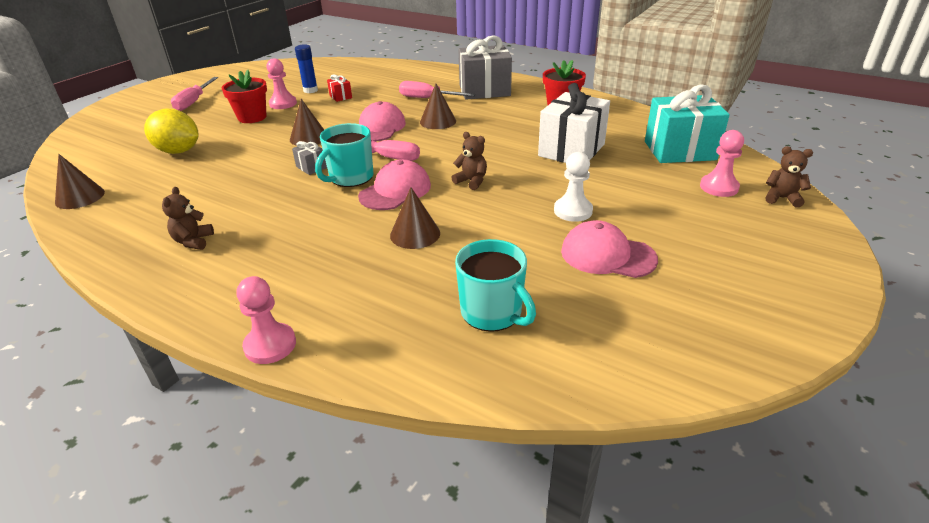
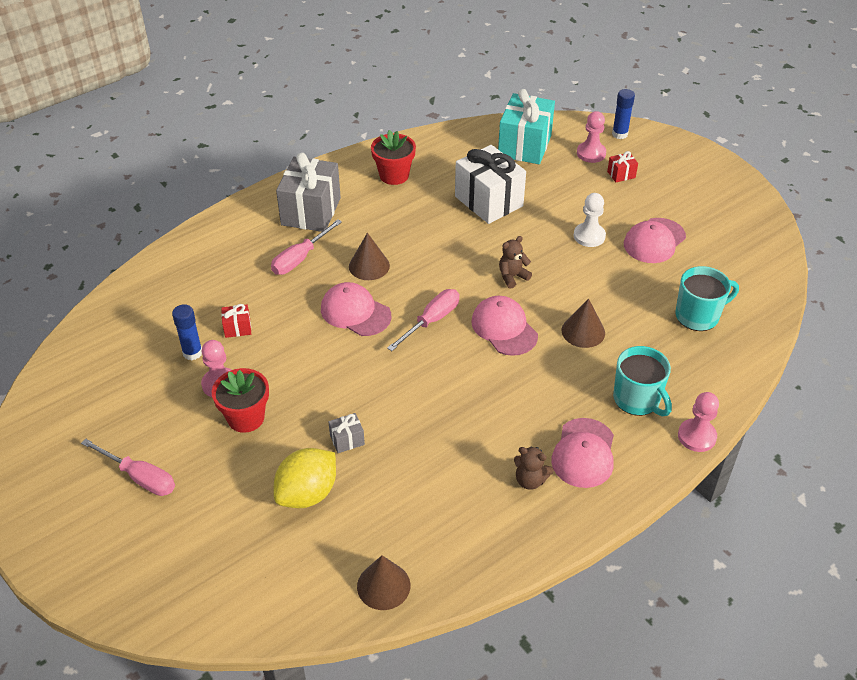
camera: 70 degrees left, 10 degrees up
brown cone [290,99,324,146] -> none
grey gift [292,141,327,175] -> grey gift moved to [328,413,365,453]
turquoise mug [315,123,373,187] -> turquoise mug moved to [613,346,672,416]
brown teddy bear [766,146,813,207] -> blue glue stick [612,89,635,139]
none -> pink cap [551,418,614,488]
none -> red gift [607,151,638,182]

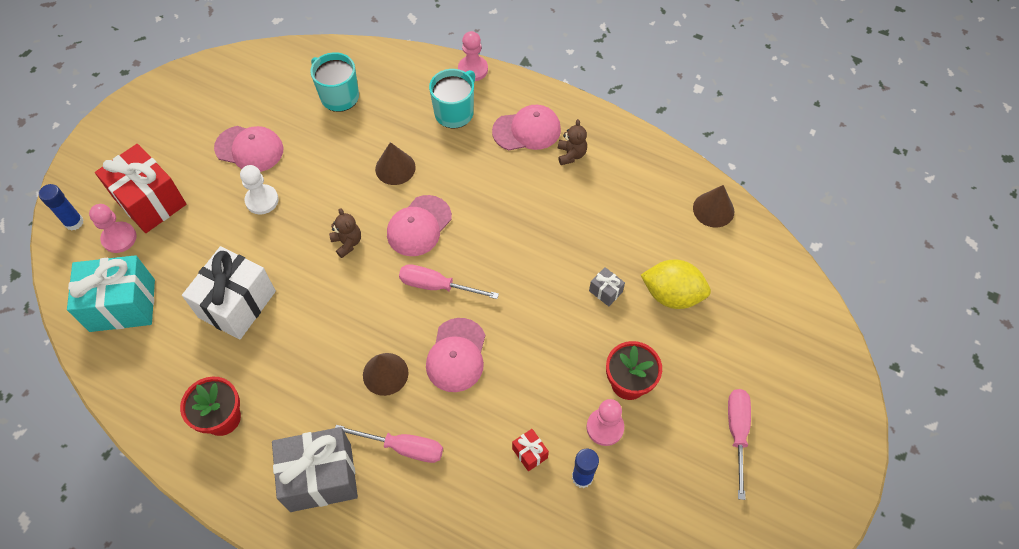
camera: 115 degrees left, 15 degrees up
brown teddy bear [499,236,532,289] -> brown teddy bear turned 150 degrees counterclockwise [329,208,361,258]
red gift [607,151,638,182] -> red gift [95,144,186,233], size x2.34

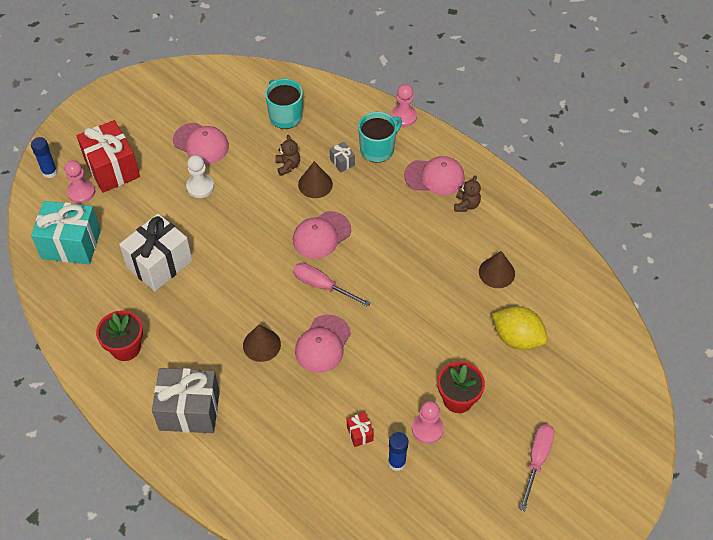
camera: 15 degrees right, 5 degrees down
brown teddy bear [329,208,361,258] -> brown teddy bear moved to [275,135,300,176]
pink screwdriver [335,425,443,463] -> none
grey gift [589,267,625,307] -> grey gift moved to [330,142,355,173]
brown cone [693,185,734,228] -> brown cone moved to [479,251,515,288]

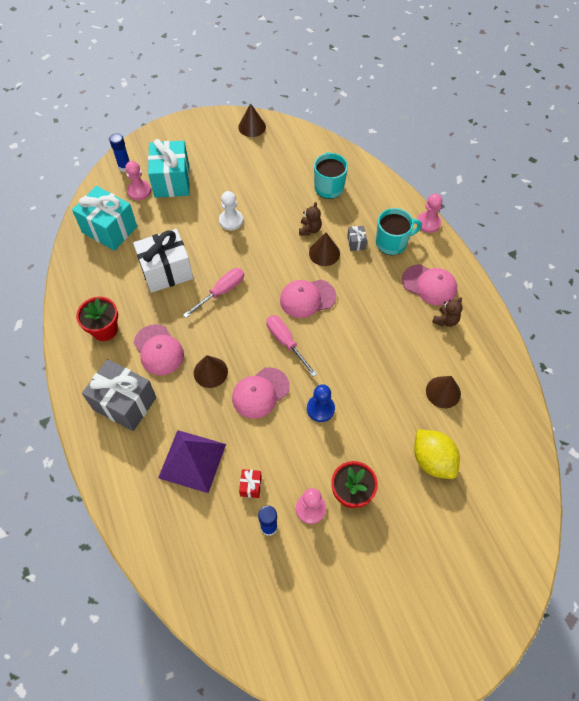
camera: 25 degrees right, 5 degrees up
red gift [77,120,140,193] -> turquoise gift [148,139,190,198]
pink cap [173,123,229,164] -> pink cap moved to [134,324,184,376]
pink screwdriver [519,424,555,511] -> pink screwdriver moved to [183,268,244,318]
none -> purple pyramid [158,430,226,493]
none -> brown cone [238,103,266,137]
none -> blue pawn [307,384,335,422]

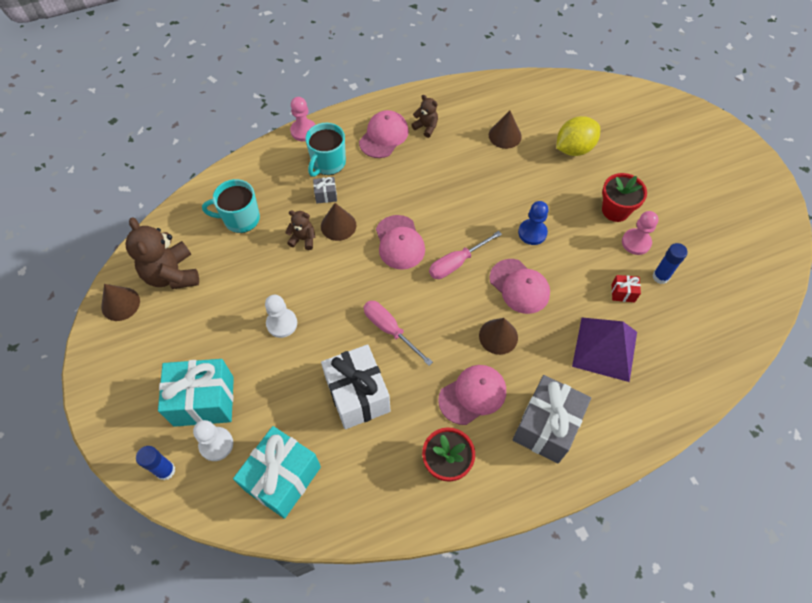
camera: 90 degrees left, 0 degrees up
pink pawn [125,161,151,200] -> white pawn [193,420,233,461]
turquoise mug [376,208,422,255] -> turquoise mug turned 135 degrees counterclockwise [305,123,346,177]
none -> brown teddy bear [125,217,199,289]

